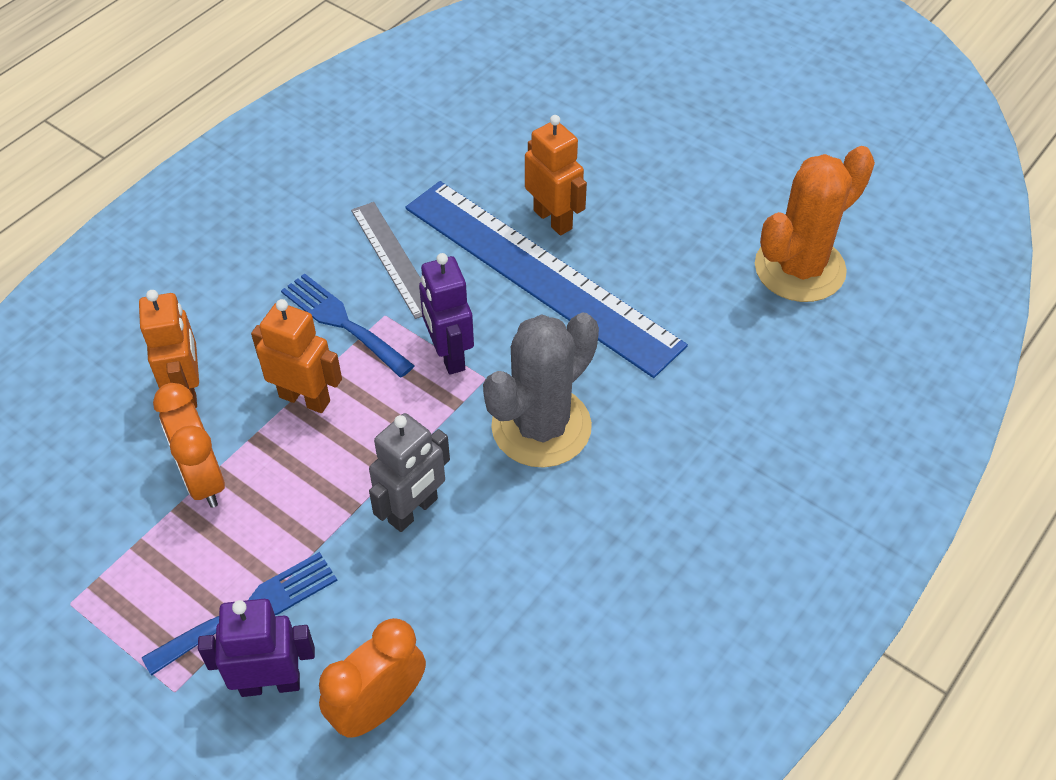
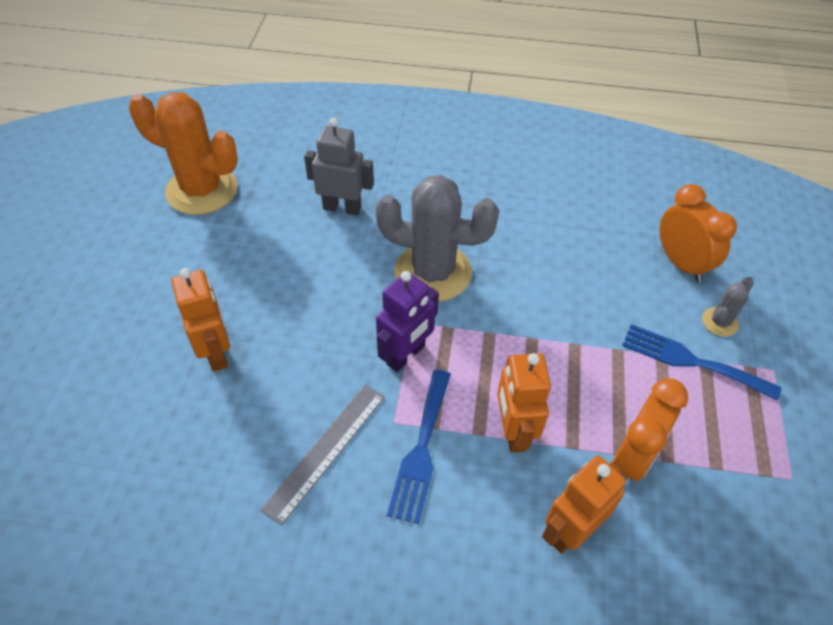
camera: 120 degrees left, 0 degrees up
purple robot [198,599,315,697] -> grey cactus [702,277,754,337]
orange clock [319,618,426,738] -> orange clock turned 135 degrees counterclockwise [660,184,737,282]
grey robot [369,413,450,532] -> grey robot moved to [304,118,374,216]
blue ruler [405,181,688,378] -> none
orange robot [525,115,587,235] -> orange robot turned 135 degrees clockwise [171,268,230,372]

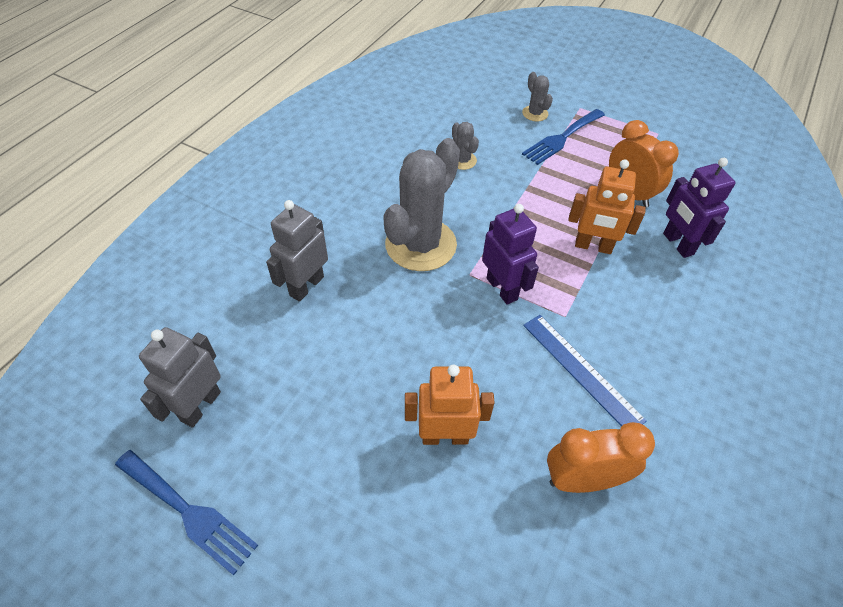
camera: 70 degrees left, 0 degrees up
orange cactus [129,92,238,215] -> grey robot [139,327,221,428]
grey ruler [261,385,385,525] -> blue ruler [523,315,647,427]
blue fork [387,370,451,524] -> blue fork moved to [115,450,258,576]
orange robot [542,456,626,554] -> purple robot [663,158,735,258]
orange clock [660,184,737,282] -> orange clock moved to [547,422,655,493]
none -> grey cactus [452,122,479,170]

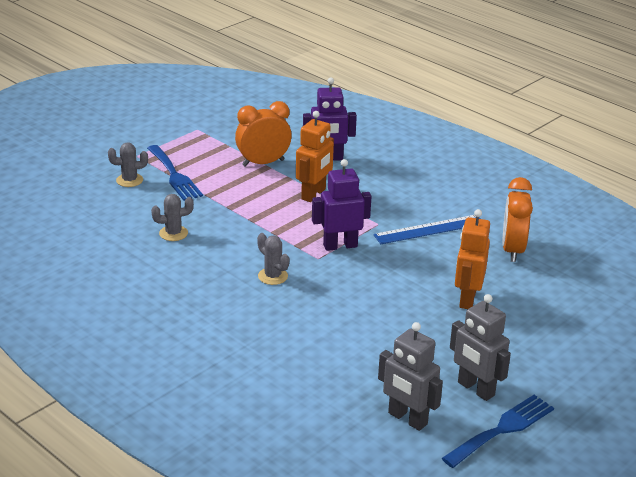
camera: 75 degrees left, 20 degrees down
grey robot [266,200,328,302] -> grey robot moved to [450,294,511,401]
grey cactus [383,138,460,271] -> grey cactus [257,233,289,285], size x0.45

